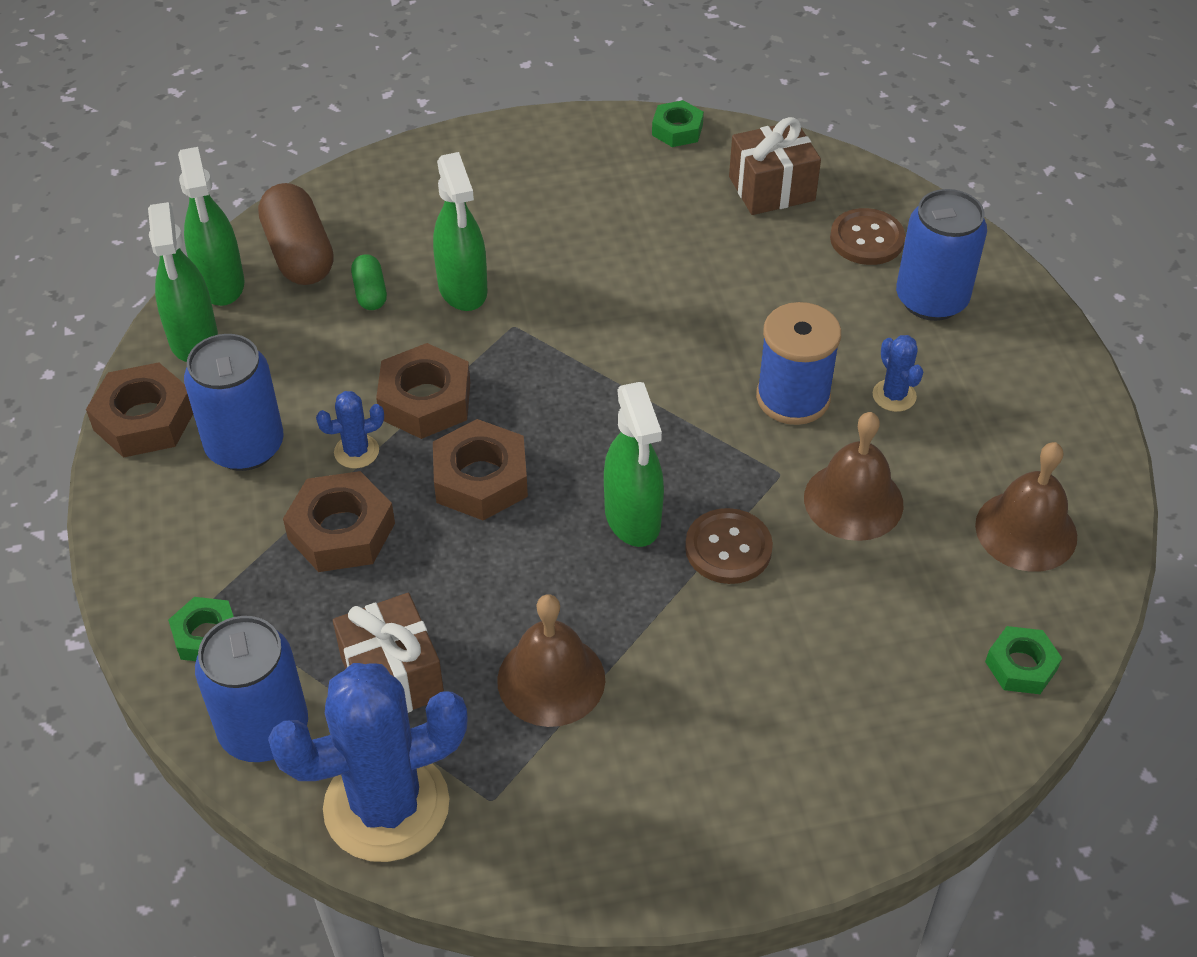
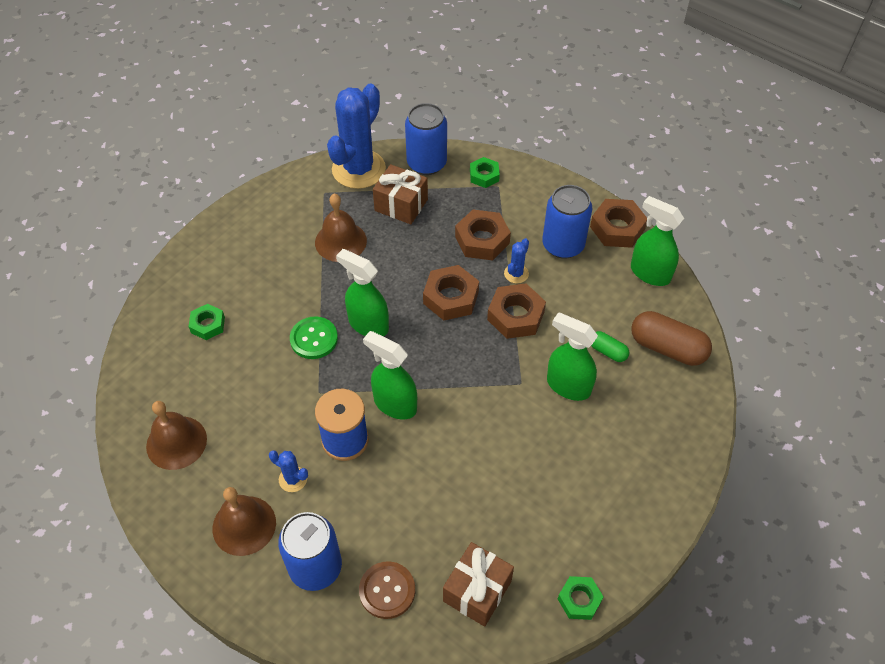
camera: 140 degrees right, 5 degrees up
green spray bottle [178,147,244,306] -> green spray bottle moved to [363,331,417,419]
brown button [685,508,773,584] -> green button [290,316,338,359]
brown bell [804,412,903,541] -> brown bell moved to [213,487,276,556]
green nut [985,626,1062,694] -> green nut moved to [189,304,225,340]

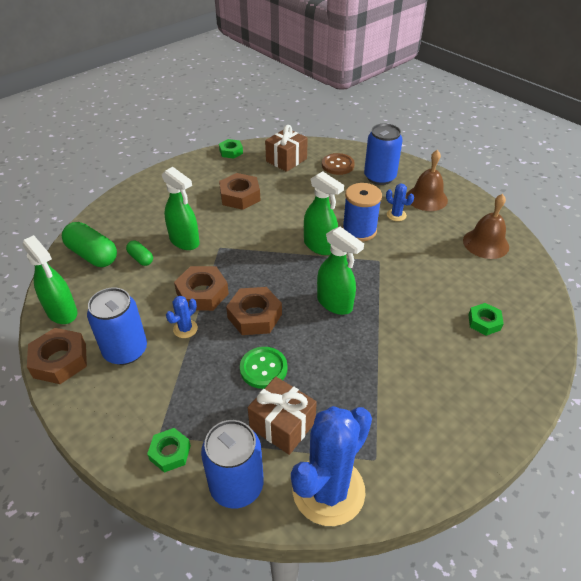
camera: 170 degrees left, 10 degrees down
green button [290,316,338,359] -> green button moved to [240,347,287,389]
brown bell [315,194,367,262] -> none
brown nut [455,209,511,260] -> brown nut moved to [219,173,260,210]
brown capsule [631,311,712,366] -> green capsule [62,222,117,267]

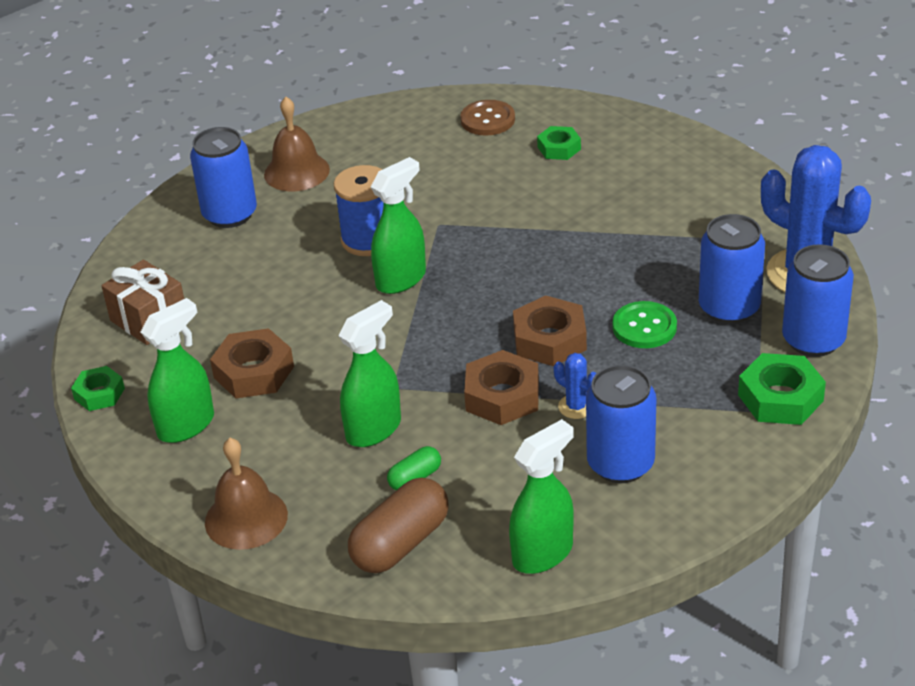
camera: 85 degrees left, 5 degrees down
brown nut [27,328,87,384] -> none
green capsule [62,222,117,267] -> brown capsule [348,478,449,573]
green nut [147,428,191,473] -> green nut [738,353,826,425], size x1.60
brown gift [248,377,317,455] -> blue can [699,214,765,324]
green spray bottle [317,227,364,315] -> green spray bottle moved to [141,298,214,443]
brown button [322,153,355,175] -> brown button moved to [460,100,515,136]
blue cactus [386,184,414,221] -> none
brown bell [463,194,509,259] -> brown bell moved to [205,438,288,550]

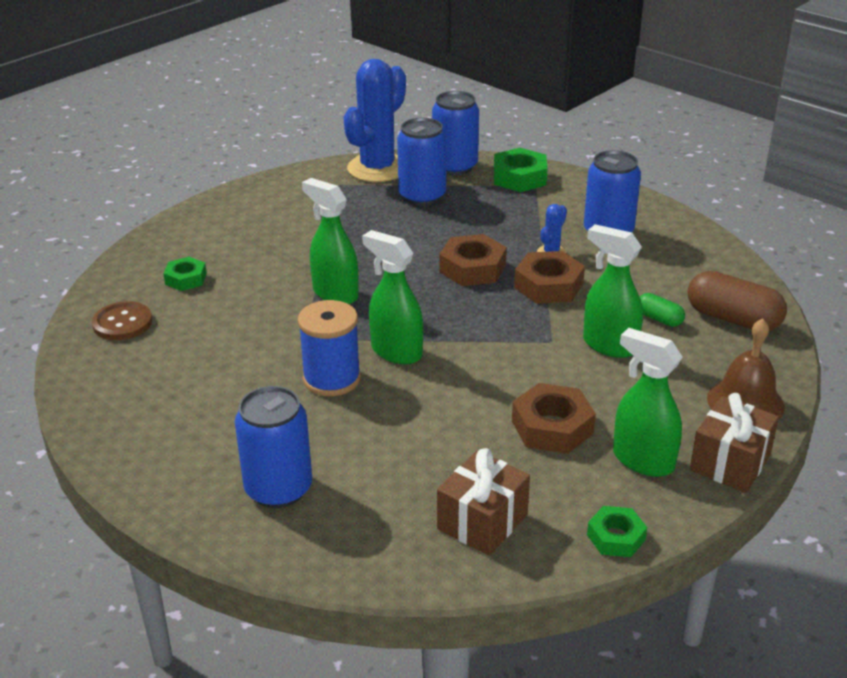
camera: 100 degrees left, 5 degrees down
brown bell [264,97,330,191] -> none
green spray bottle [509,419,574,574] -> green spray bottle moved to [302,178,359,304]
green button [613,301,677,348] -> none
none -> brown gift [690,393,779,493]

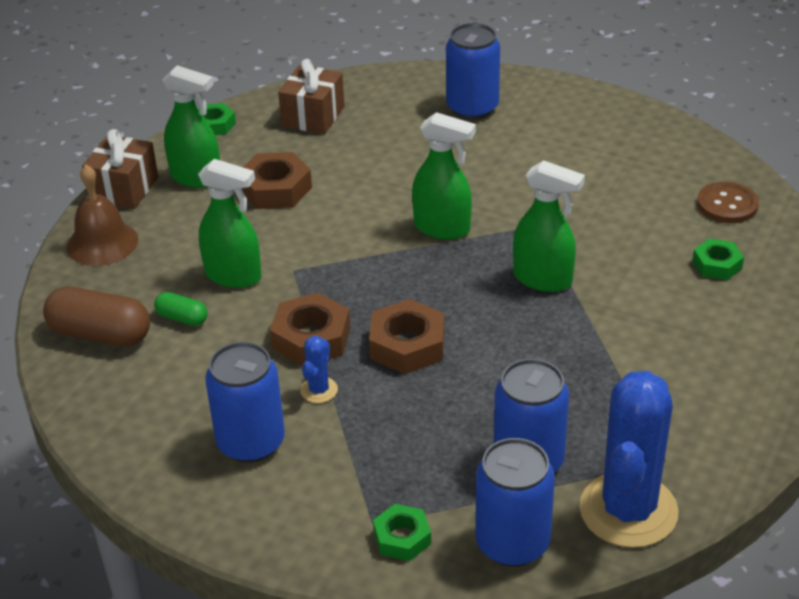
camera: 165 degrees right, 5 degrees up
blue spool [298,300,361,396] -> none
green nut [494,148,548,192] -> green nut [373,504,431,561], size x0.63

